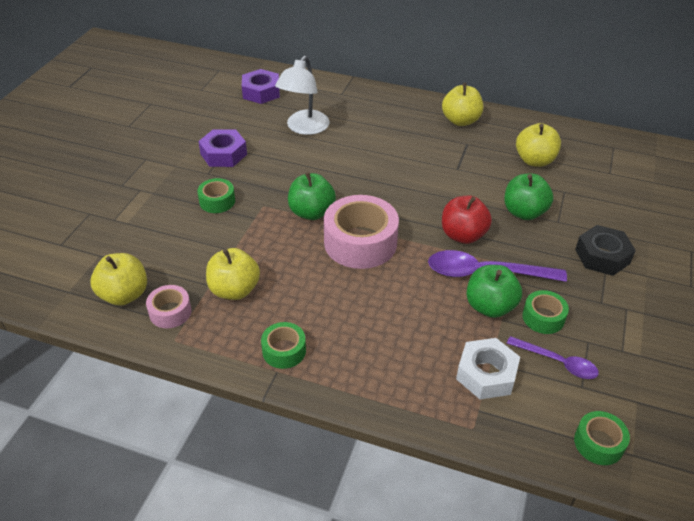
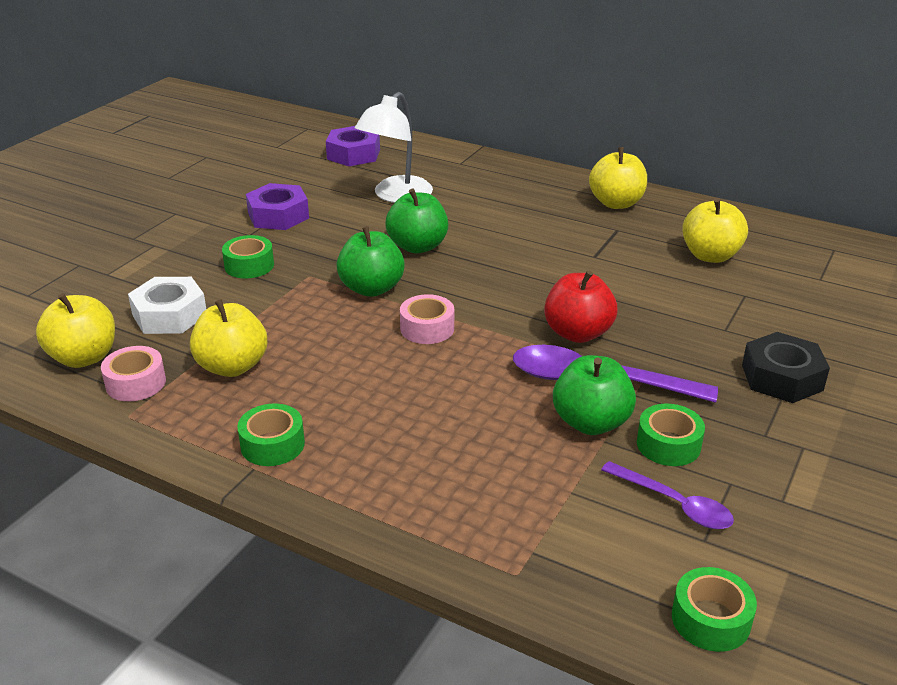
camera: 10 degrees right, 10 degrees down
pink tape [324,195,399,269] -> pink tape [400,294,454,344], size x0.52
white nut [456,338,520,399] -> white nut moved to [128,277,206,334]
green apple [504,174,554,220] -> green apple moved to [385,188,448,253]

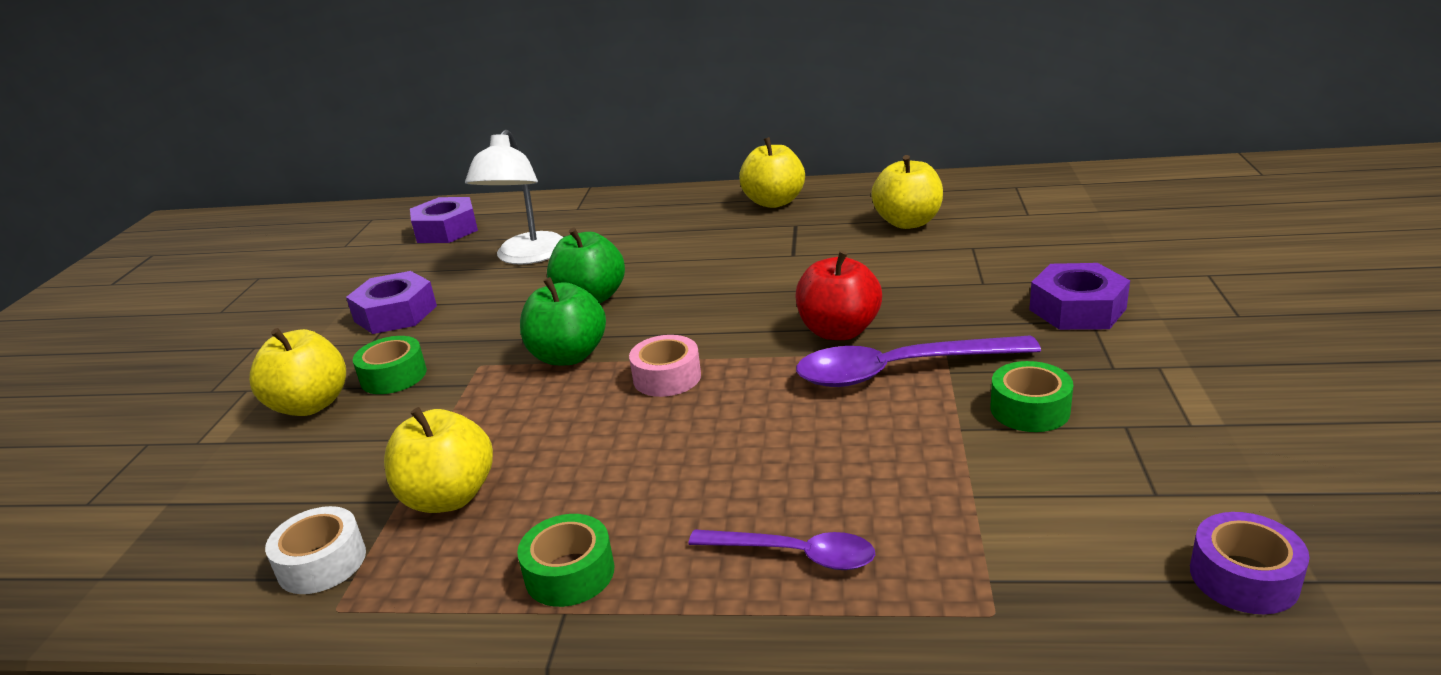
camera: 20 degrees left, 5 degrees down
yellow apple [36,293,115,368] -> yellow apple moved to [249,328,346,416]
pink tape [101,346,166,401] -> white tape [265,506,366,594]
white nut [128,277,206,334] -> none
green apple [553,355,636,435] -> none
purple spoon [601,461,734,529] -> purple spoon moved to [688,529,875,570]
green tape [672,567,757,652] -> purple tape [1190,512,1310,614]
black nut [742,332,830,403] -> purple nut [1029,263,1130,330]

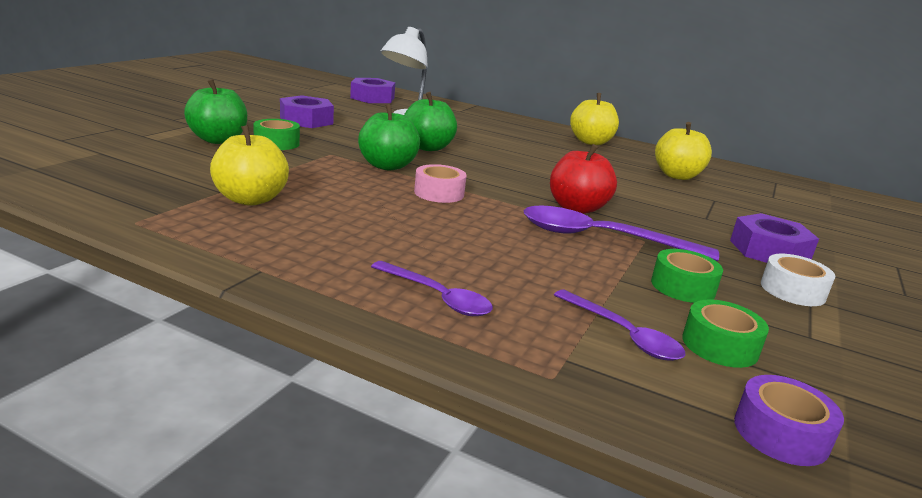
camera: 15 degrees right, 5 degrees down
yellow apple [249,328,346,416] -> green apple [184,79,247,144]
white tape [265,506,366,594] -> white tape moved to [761,254,836,306]
green tape [517,514,614,607] -> green tape moved to [682,299,769,368]
none -> purple spoon [554,290,685,361]

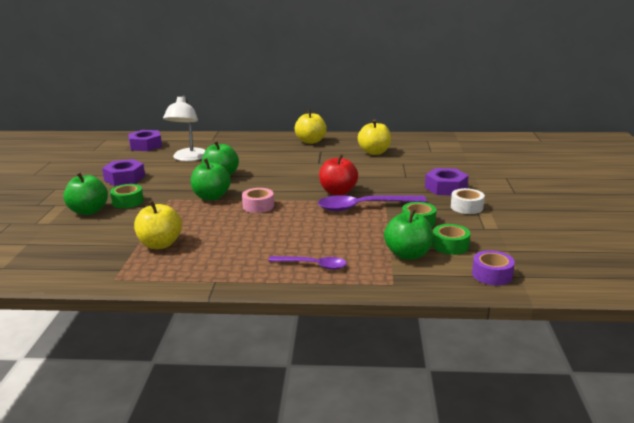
camera: 20 degrees left, 0 degrees up
purple spoon [554,290,685,361] -> green apple [384,209,433,260]

